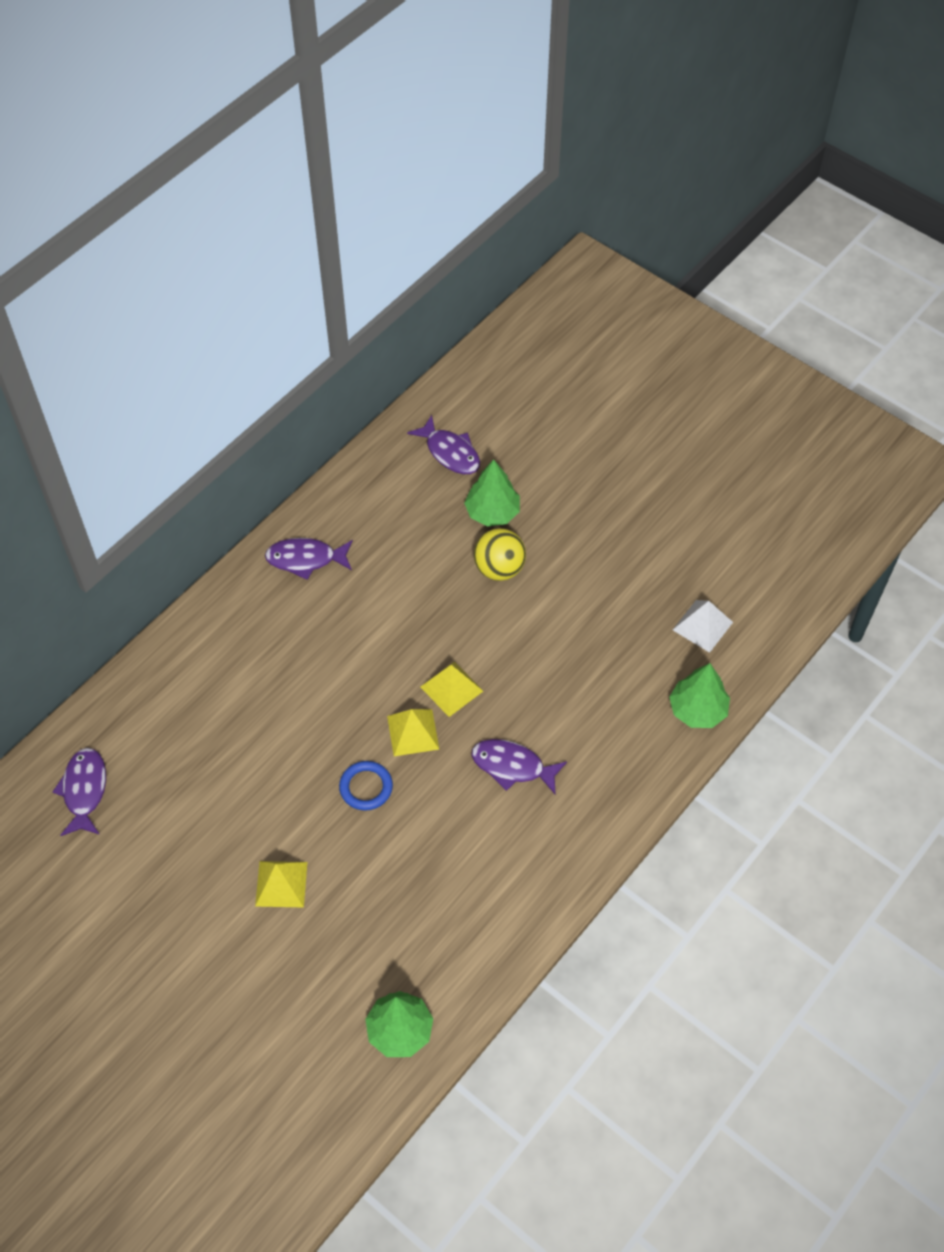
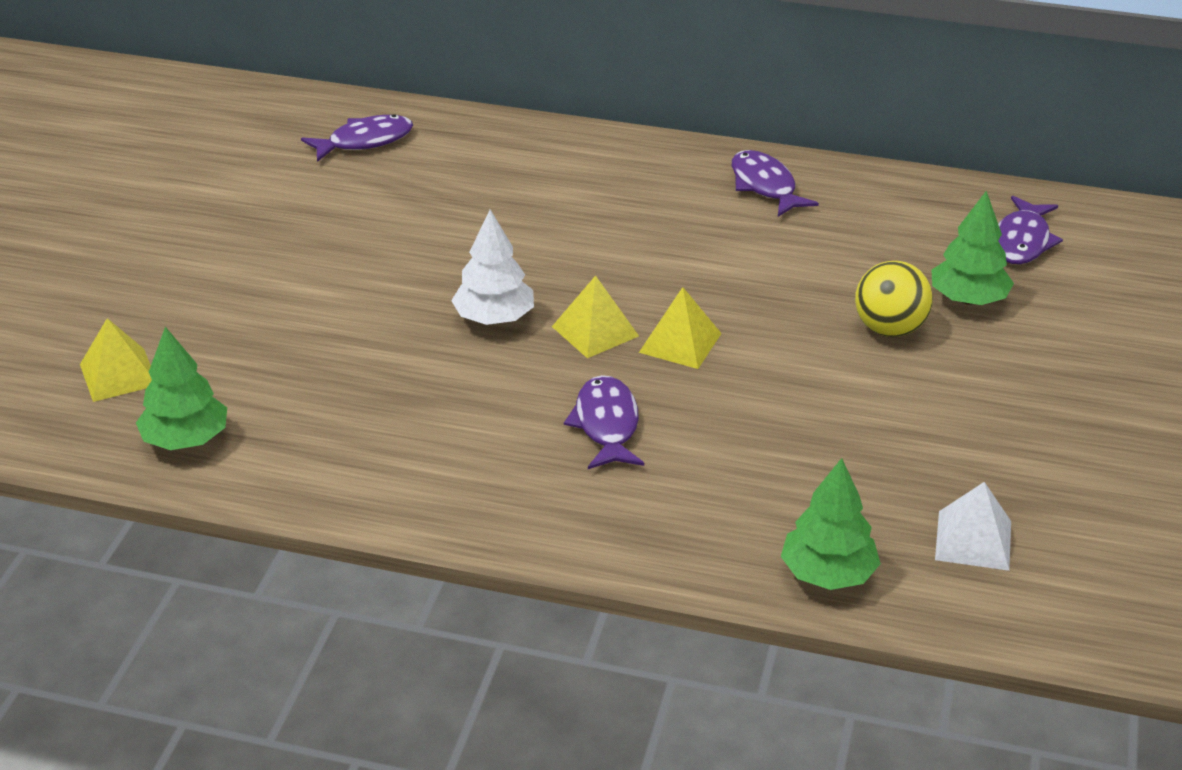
camera: 65 degrees right, 20 degrees down
yellow pyramid [255,861,307,908] -> yellow pyramid moved to [80,318,152,402]
blue ring [339,761,393,811] -> white tree [451,210,534,325]

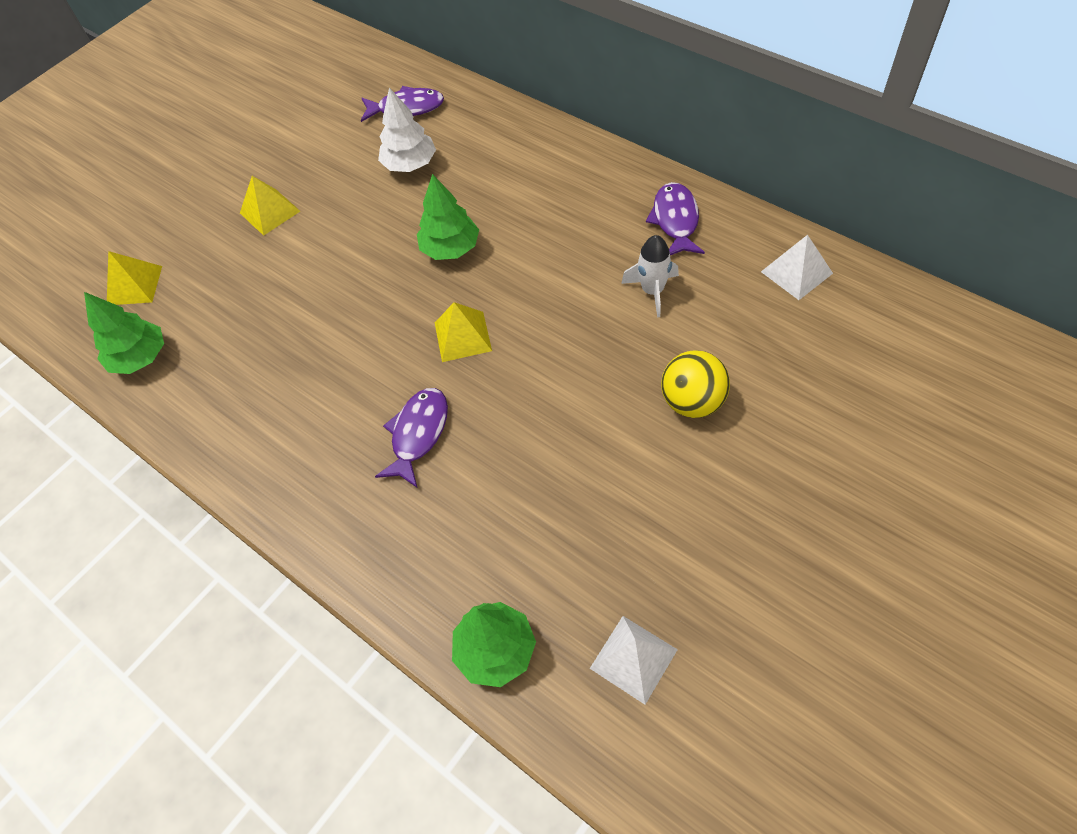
camera: 30 degrees right, 20 degrees up
white tree [451,210,534,325] -> white tree moved to [378,88,436,172]
yellow pyramid [639,287,722,369] -> yellow pyramid moved to [240,176,300,236]
green tree [931,191,1014,305] -> green tree moved to [417,174,479,260]
purple fish [998,196,1063,264] -> none
none -> white rocket [621,235,679,317]
none -> white pyramid [761,235,833,300]

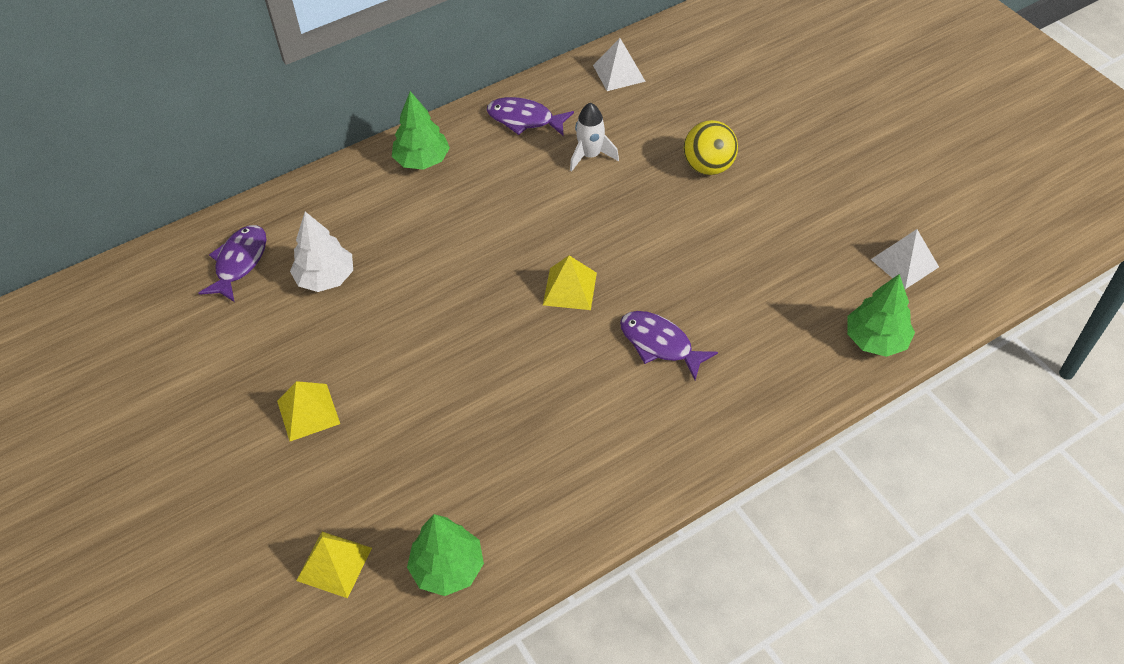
camera: 75 degrees left, 5 degrees down
green tree [417,174,479,260] -> green tree moved to [392,91,450,170]

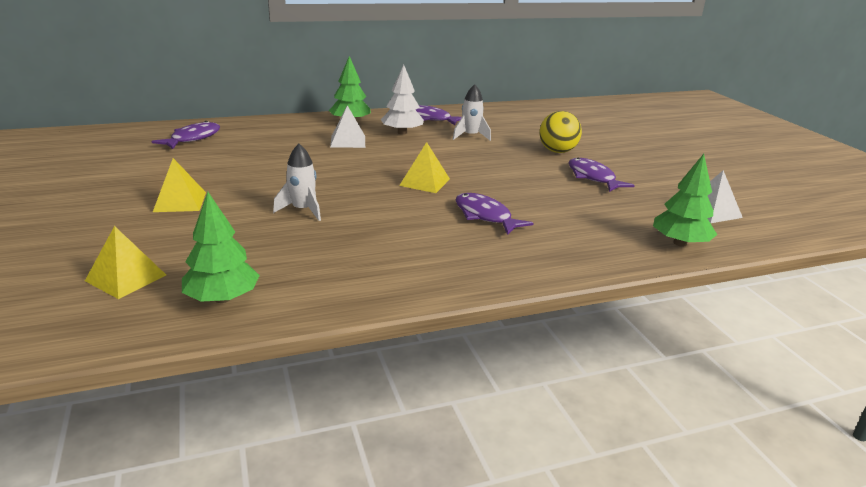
camera: 10 degrees right, 25 degrees down
white tree [290,212,353,292] -> white tree moved to [381,65,424,135]
white pyramid [593,38,646,91] -> white pyramid moved to [330,105,365,148]
none -> white rocket [273,144,321,221]
none -> purple fish [569,158,635,192]

